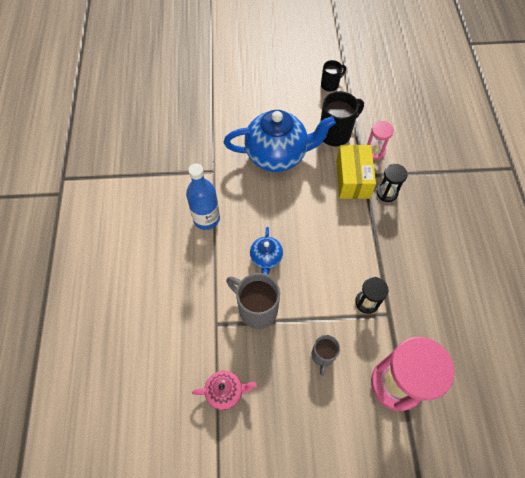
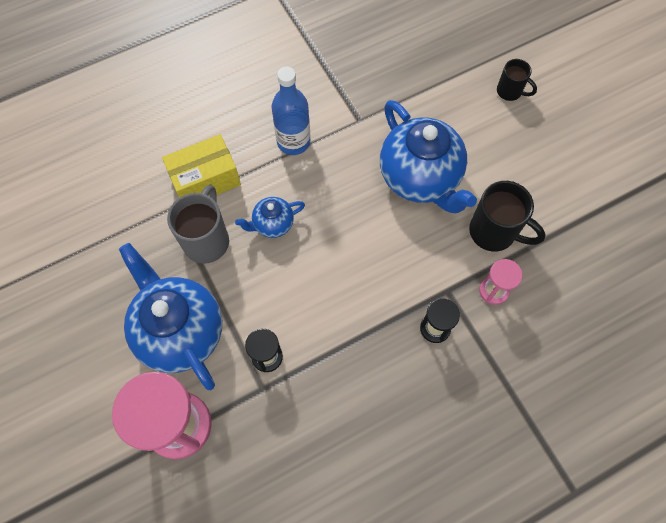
camera: 65 degrees right, 5 degrees up
pink teapot [192,371,257,410] -> none
grey mug [312,335,340,376] -> blue teapot [119,243,222,390]
black mug [321,60,346,92] -> black mug moved to [497,59,537,101]
yellow box [336,145,376,199] -> yellow box moved to [162,134,241,198]

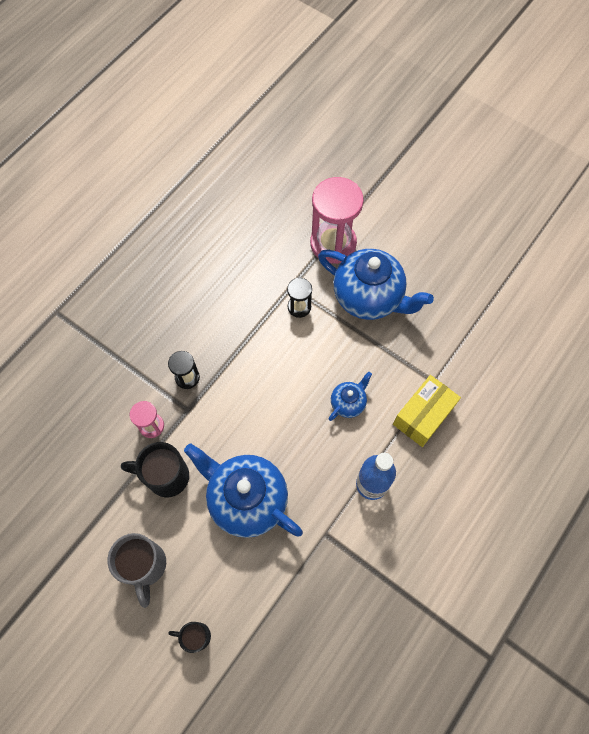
camera: 155 degrees right, 0 degrees up
grey mug [167,185,229,264] -> grey mug moved to [107,533,166,608]

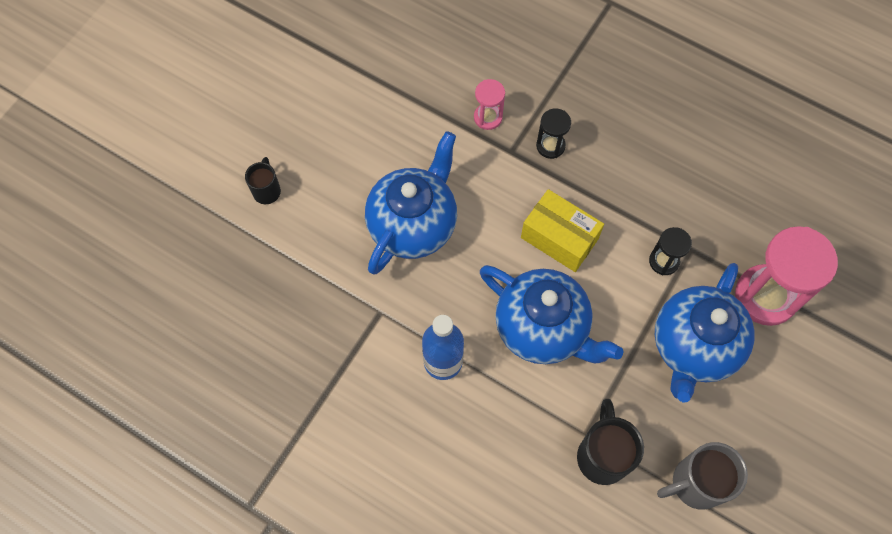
camera: 85 degrees right, 0 degrees up
grey mug [107,533,166,608] -> grey mug moved to [657,442,748,510]
black mug [121,442,189,497] -> black mug moved to [577,399,644,485]
blue teapot [329,372,372,421] -> blue teapot [480,265,624,364], size x2.09
yellow box [393,375,461,447] -> yellow box moved to [521,189,604,272]

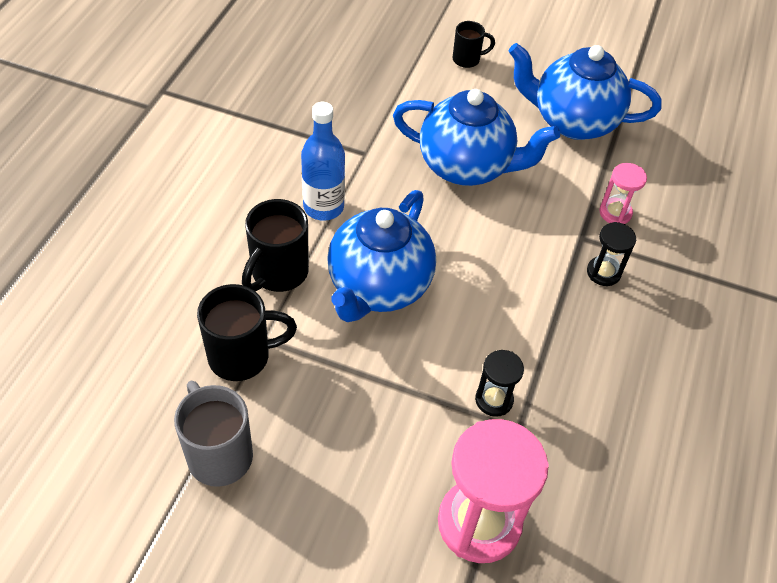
camera: 75 degrees right, 15 degrees down
yellow box [521,189,604,272] -> none
blue teapot [655,263,754,403] -> blue teapot moved to [508,43,662,140]
none -> black mug [242,199,309,292]

